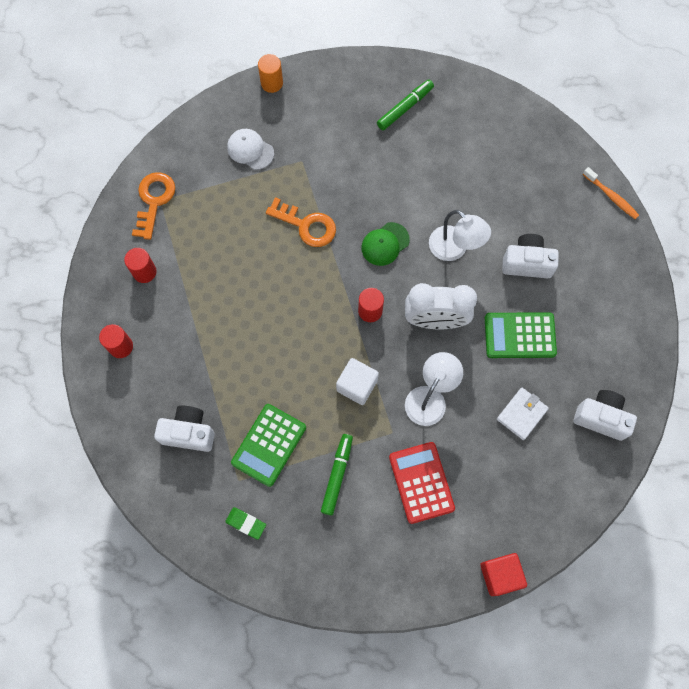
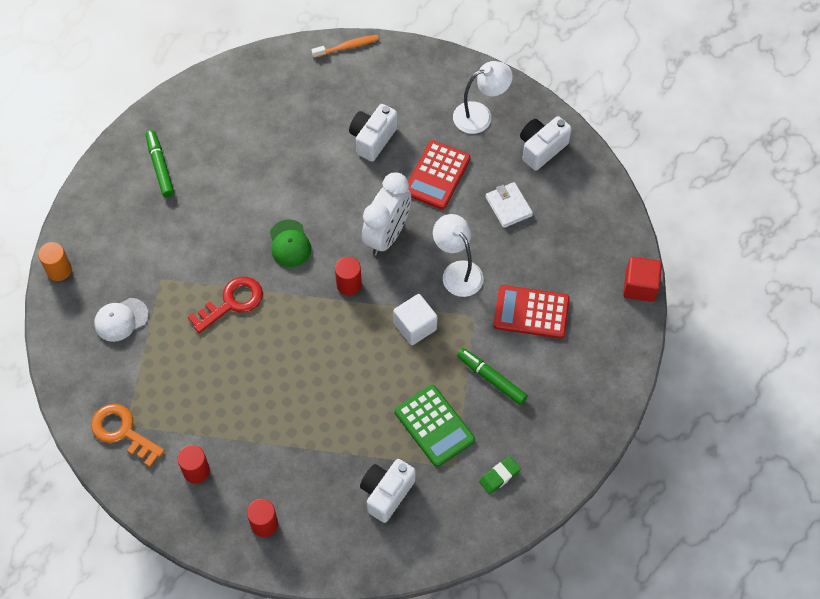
camera: 65 degrees left, 10 degrees down
orange key [266,197,336,247] -> red key [188,277,263,333]
white lamp [429,210,491,261] -> white lamp moved to [453,61,513,134]
green calculator [485,312,557,358] -> red calculator [408,140,471,209]

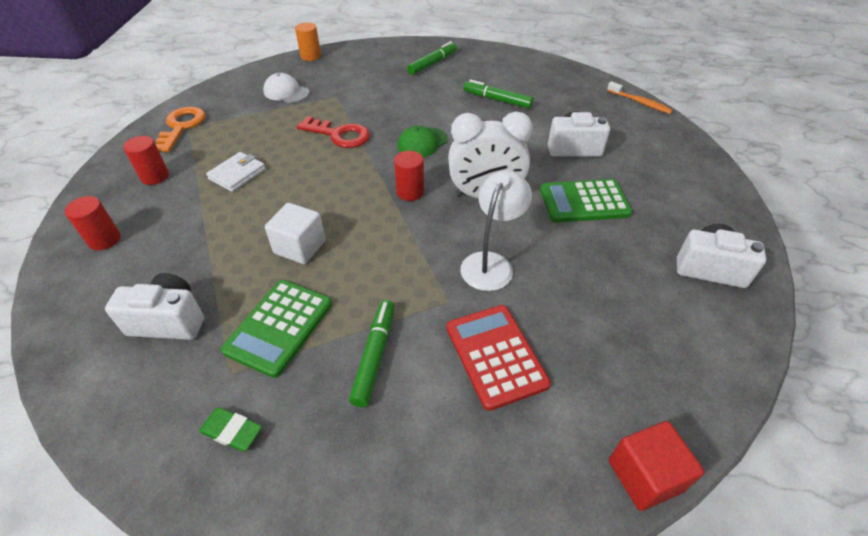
camera: 60 degrees right, 15 degrees down
white cube [394,294,437,345] -> white cube moved to [265,203,326,264]
red calculator [408,140,471,209] -> green calculator [540,179,632,223]
white lamp [453,61,513,134] -> none
white wallet [486,182,533,228] -> white wallet moved to [206,152,266,192]
none -> green marker [464,79,534,109]

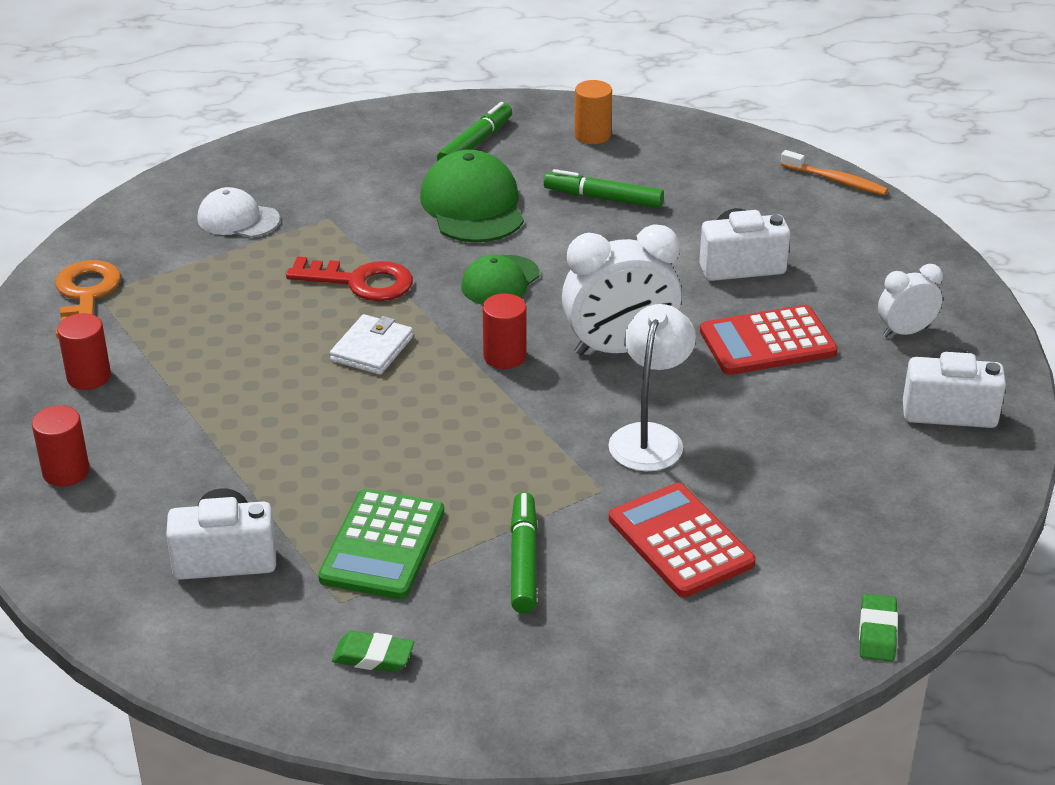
camera: 10 degrees left, 10 degrees down
white wallet [206,152,266,192] -> white wallet moved to [330,314,413,375]
white cube [265,203,326,264] -> none
orange cylinder [295,22,321,61] -> orange cylinder moved to [574,80,612,144]
green calculator [540,179,632,223] -> red calculator [700,305,838,375]
red cube [609,421,704,511] -> green eraser [859,594,898,662]
none -> green cap [420,150,524,242]
none -> white clock [878,264,943,337]

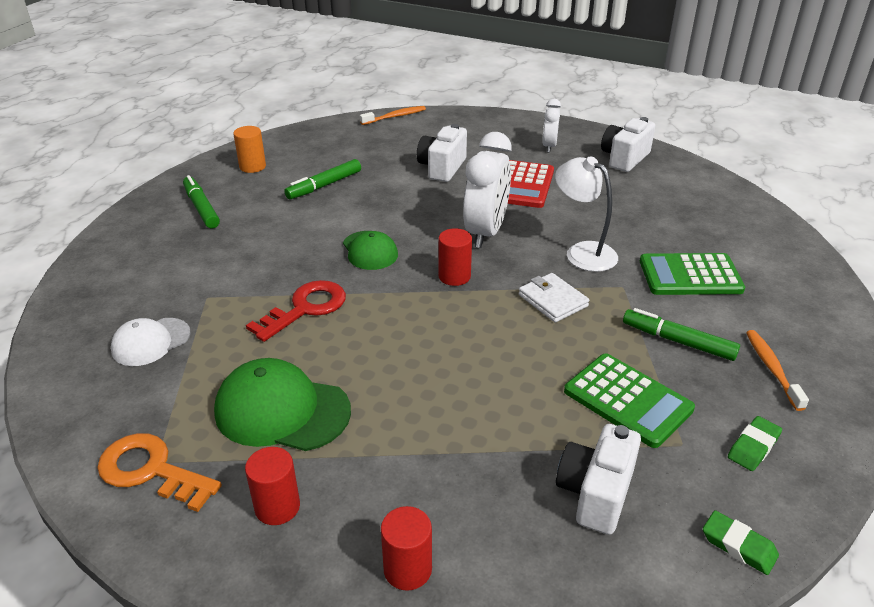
camera: 60 degrees left, 0 degrees up
white wallet [330,314,413,375] -> white wallet moved to [519,273,589,323]
green cap [420,150,524,242] -> green cap moved to [214,358,351,451]
red calculator [609,483,756,597] -> green calculator [640,253,745,295]
green eraser [859,594,898,662] -> green eraser moved to [703,510,779,575]
none -> orange toothbrush [746,330,809,411]

